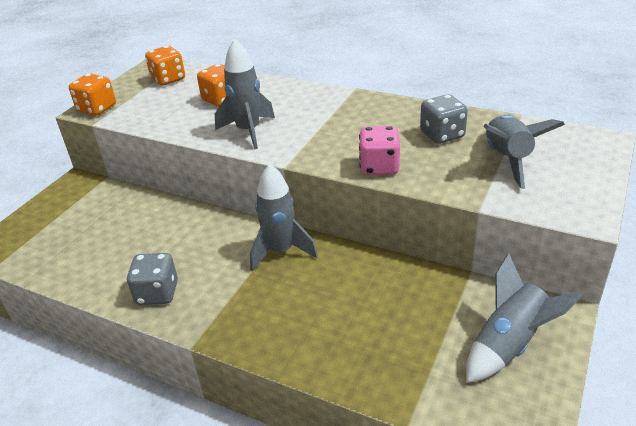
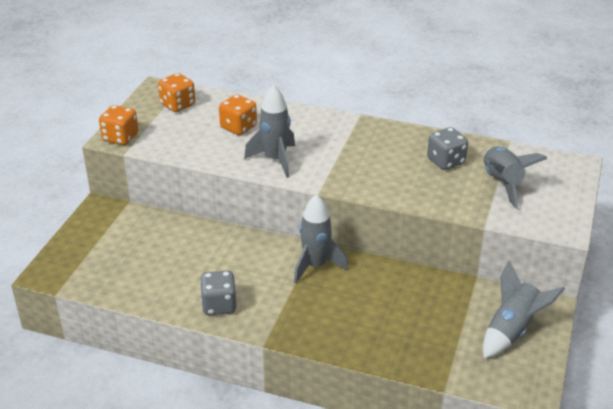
camera: 10 degrees left, 0 degrees up
pink dice [359,126,400,175] -> none

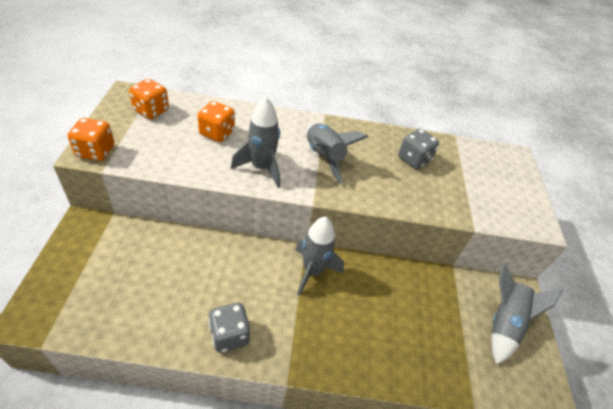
camera: 20 degrees left, 10 degrees up
grey rocket [484,147,548,209] -> grey rocket moved to [306,123,368,184]

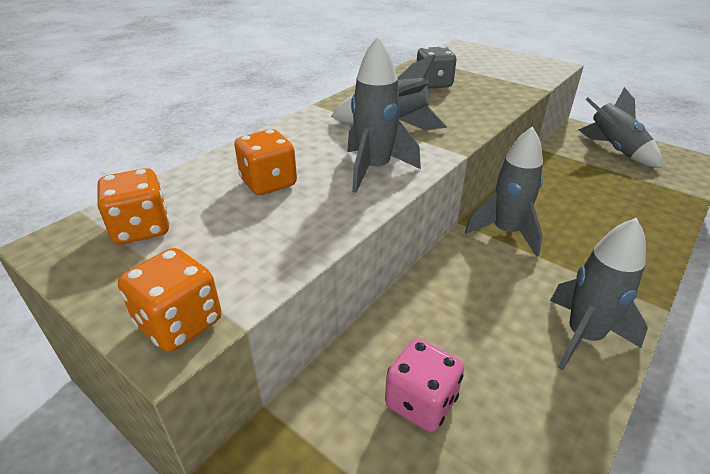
camera: 50 degrees left, 10 degrees down
grey dice [208,303,250,352] -> grey rocket [550,218,648,370]
none -> pink dice [385,339,464,432]

